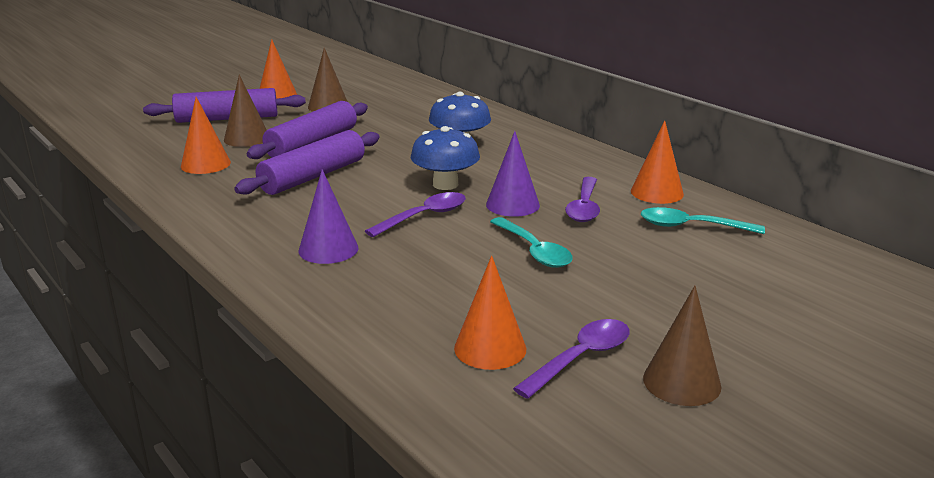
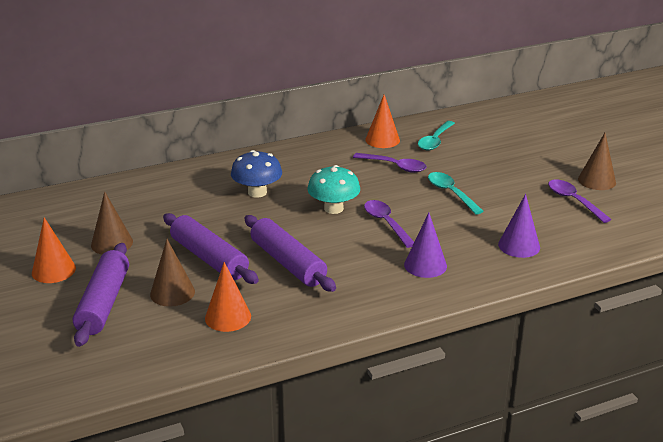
camera: 75 degrees left, 5 degrees up
blue mushroom [411,126,480,190] -> turquoise mushroom [308,165,360,214]
orange cone [454,256,526,370] -> none
purple cone [486,131,540,217] -> purple cone moved to [498,194,540,258]
turquoise spoon [490,217,573,268] -> turquoise spoon turned 105 degrees counterclockwise [428,172,484,215]

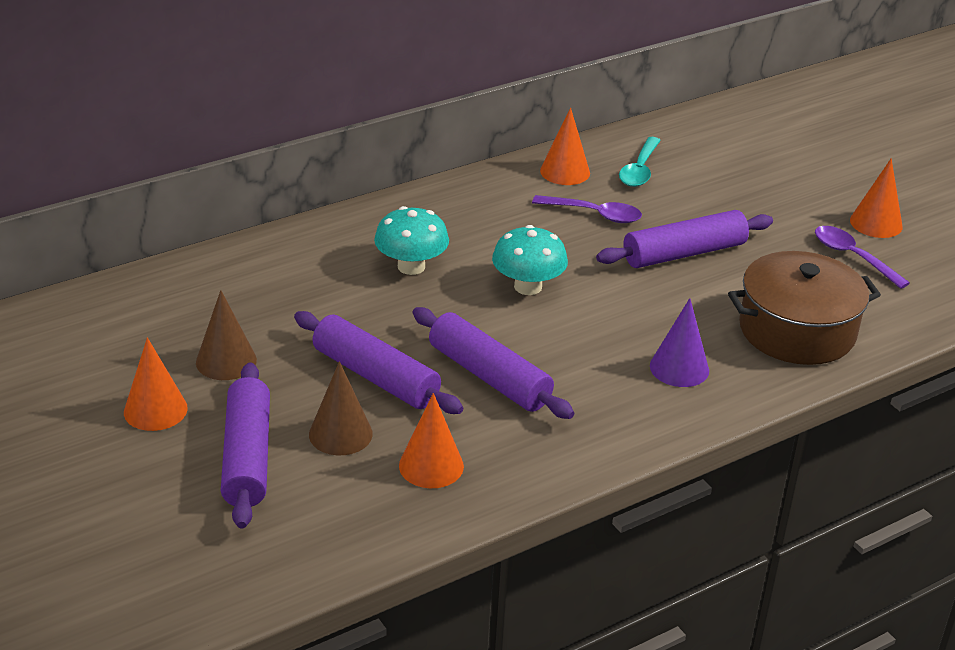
camera: 10 degrees left, 5 degrees up
blue mushroom [231,150,282,198] -> turquoise mushroom [374,206,449,275]
purple spoon [364,200,414,248] -> none
turquoise spoon [428,172,484,215] -> purple rolling pin [596,210,773,268]
purple cone [498,194,540,258] -> brown pot [728,251,881,365]
brown cone [578,133,616,190] -> orange cone [850,158,903,238]

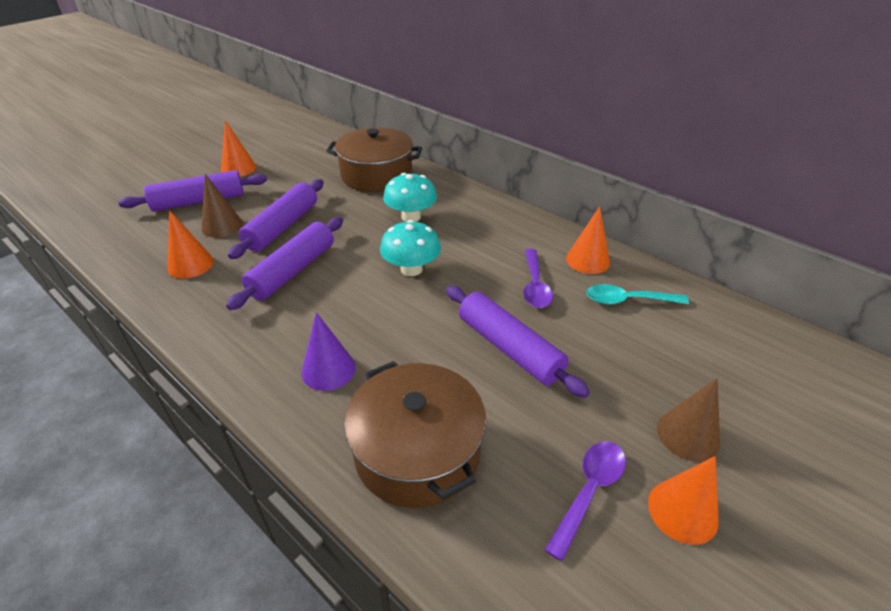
camera: 75 degrees right, 5 degrees up
brown cone [196,290,257,380] -> brown cone moved to [657,378,720,462]
none -> brown pot [326,127,422,192]

